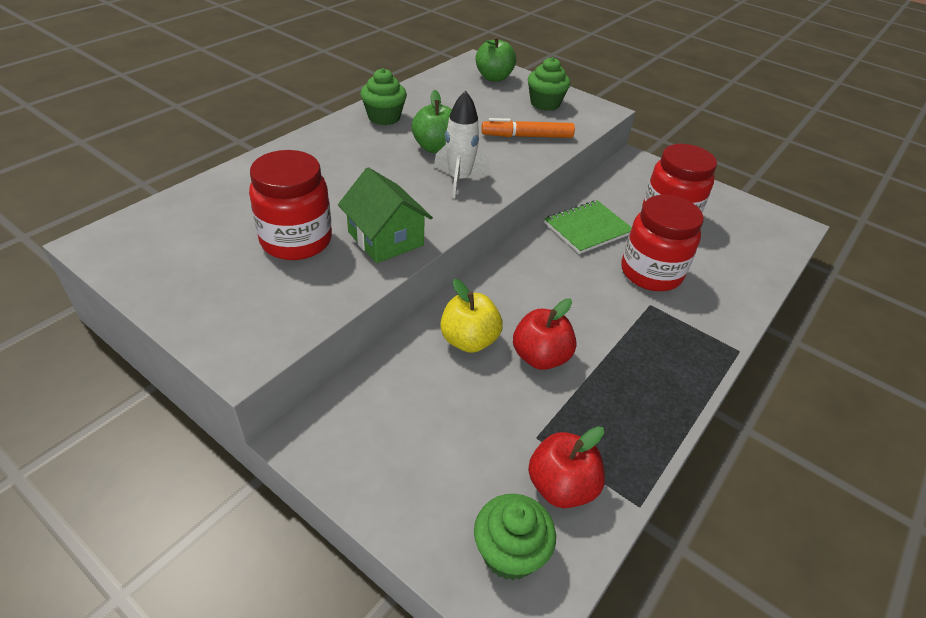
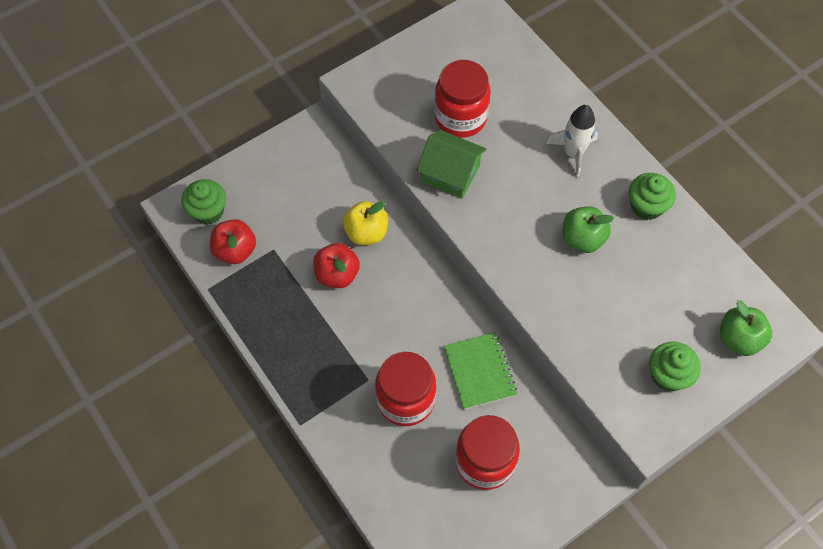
camera: 110 degrees right, 20 degrees up
green house [338,167,433,263] -> green house turned 45 degrees clockwise [417,130,486,199]
white rocket [434,91,490,198] -> white rocket moved to [546,105,598,178]
orange marker [481,118,575,138] -> none

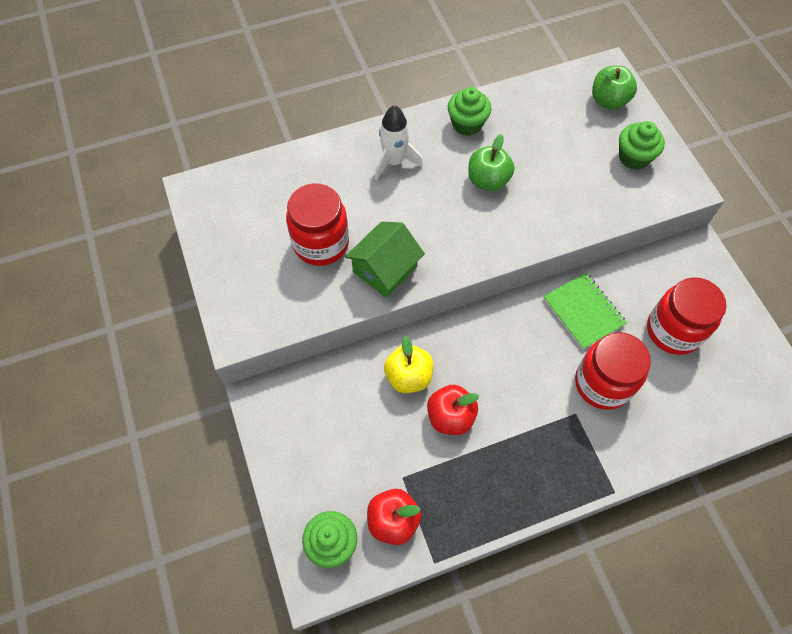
camera: 75 degrees left, 0 degrees up
green notebook [444,332,517,410] -> green notebook turned 60 degrees clockwise [543,273,627,350]

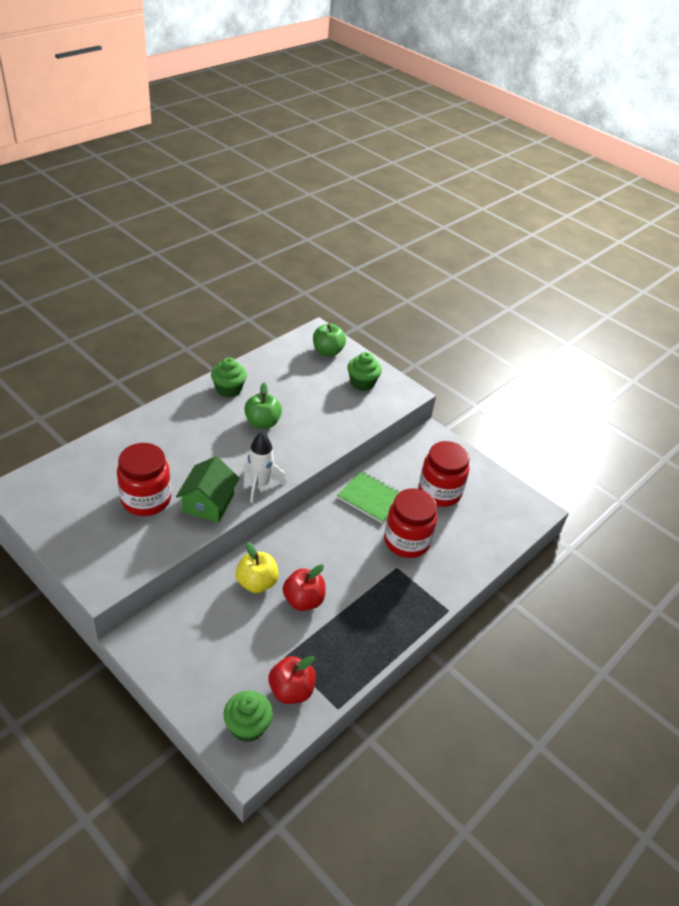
camera: 30 degrees left, 20 degrees down
white rocket [375,105,423,180] -> white rocket moved to [243,432,286,503]

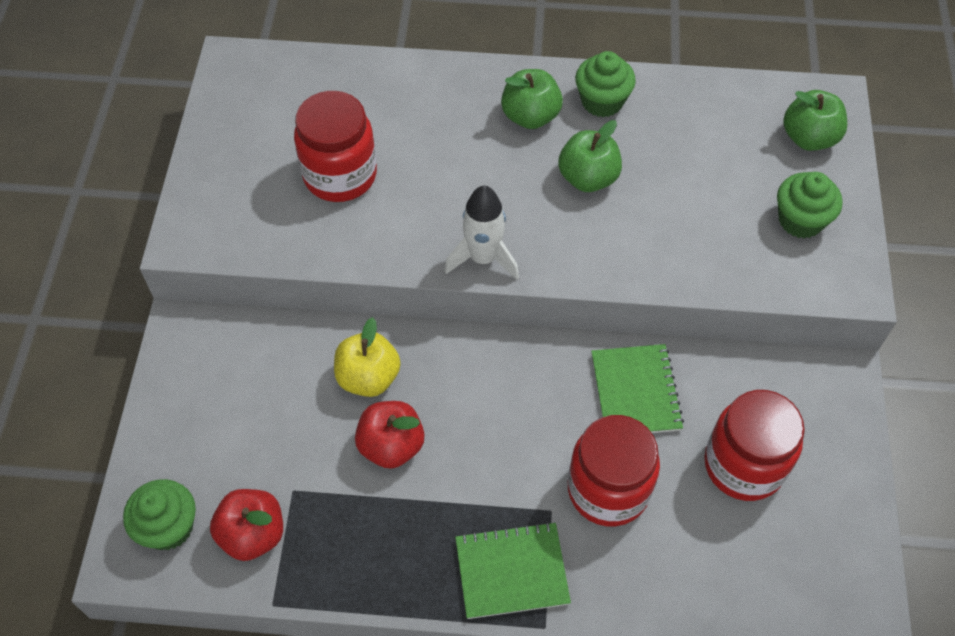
camera: 55 degrees right, 15 degrees up
green house [176,456,239,523] -> none
none -> green notebook [455,522,571,619]
none -> green apple [501,69,563,129]

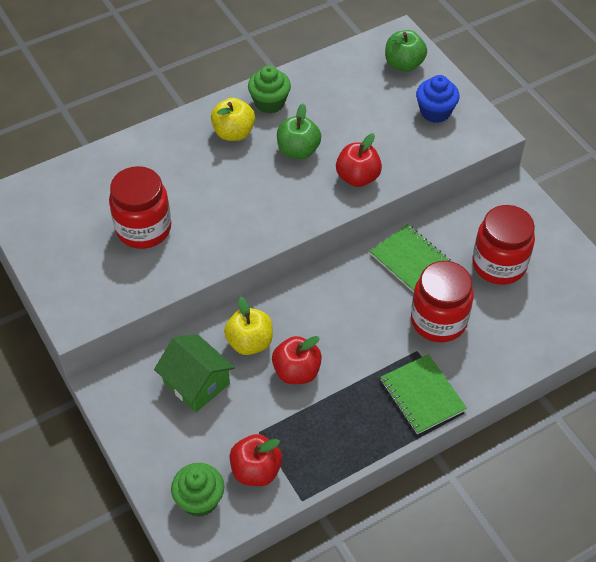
camera: 35 degrees left, 5 degrees down
white rocket [444,186,519,280] -> none
green notebook [455,522,571,619] -> green notebook turned 75 degrees counterclockwise [380,354,467,434]
green apple [501,69,563,129] -> yellow apple [211,98,255,141]
green cupcake [777,172,843,238] -> blue cupcake [416,75,460,123]
none -> green house [154,334,235,412]
none -> red apple [336,133,382,187]

